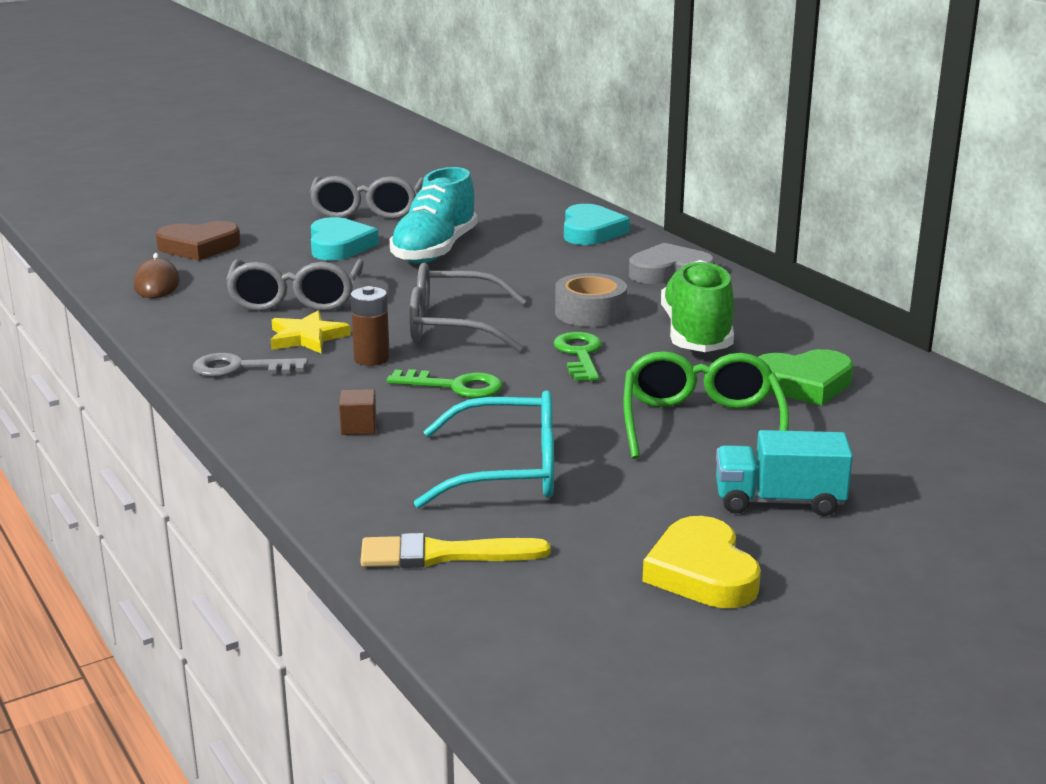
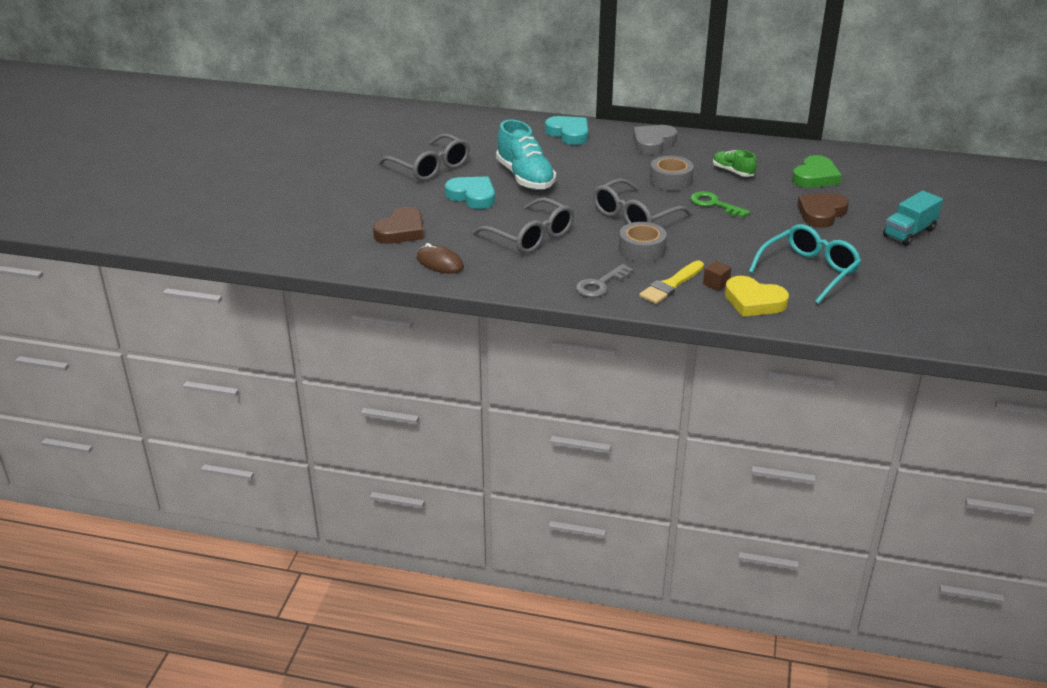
camera: 45 degrees left, 10 degrees up
yellow star [271,311,351,353] -> none
brown battery [350,286,390,366] -> grey tape [619,222,667,262]
yellow brush [361,533,550,568] -> yellow brush moved to [639,261,704,304]
green key [387,369,503,398] -> none
green glasses [624,351,789,459] -> brown heart [797,193,849,228]
yellow heart [642,516,761,608] -> yellow heart moved to [725,276,789,317]
green shoe [661,260,734,352] -> green shoe [713,150,757,177], size x0.54

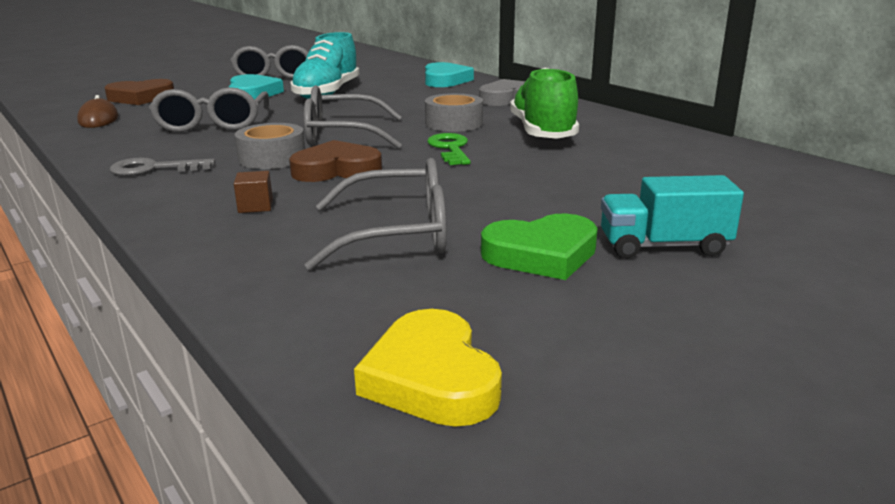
camera: 40 degrees right, 10 degrees down
yellow brush [639,261,704,304] -> none
green shoe [713,150,757,177] -> green shoe [510,67,579,139], size x1.84
yellow heart [725,276,789,317] -> yellow heart moved to [354,309,502,427]
turquoise glasses [749,224,861,304] -> grey glasses [305,158,447,270]
green heart [792,155,842,188] -> green heart moved to [481,214,598,280]
brown heart [797,193,849,228] -> brown heart moved to [289,140,382,182]

